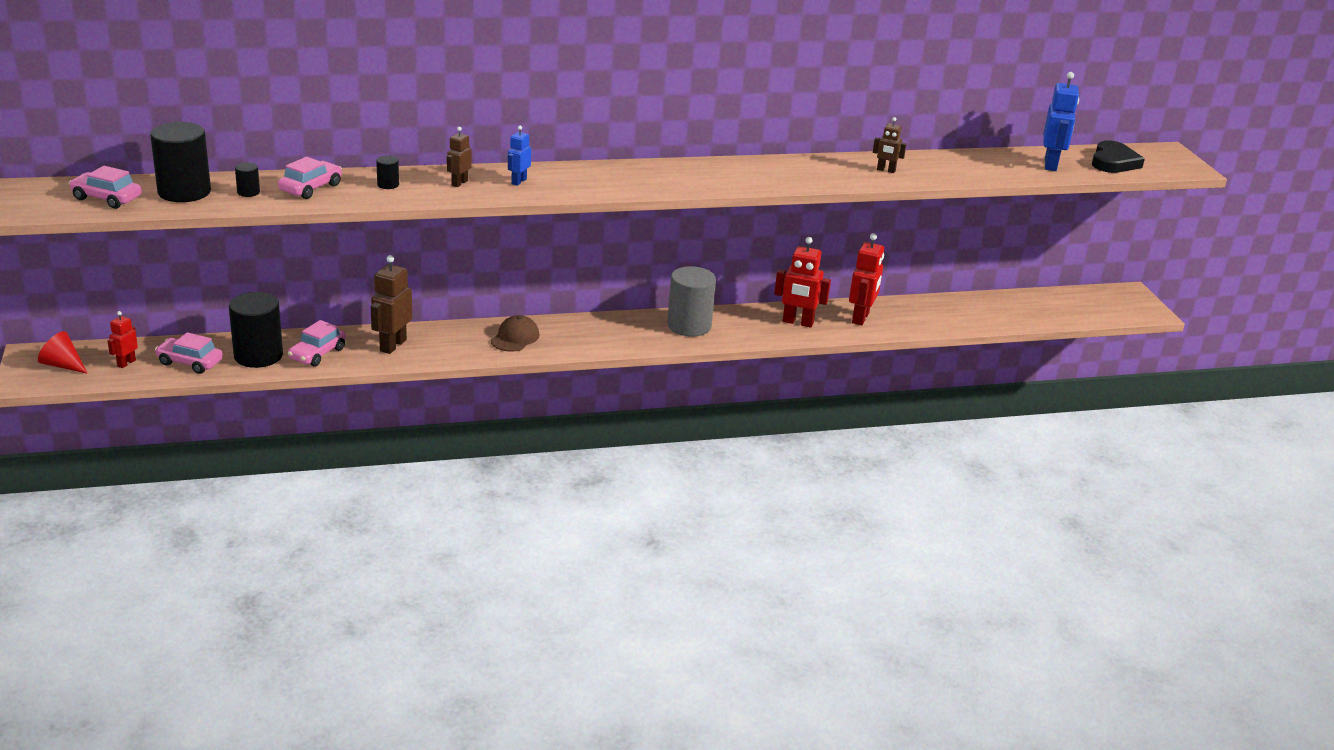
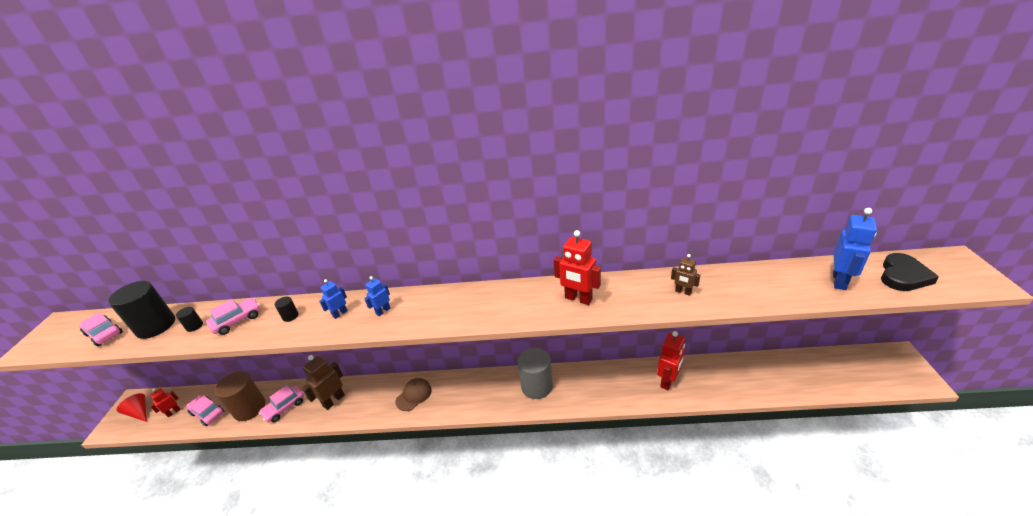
camera: 20 degrees right, 5 degrees up
black cylinder [229,292,283,368] -> brown cylinder [215,371,266,421]
brown robot [447,127,472,187] -> blue robot [319,279,348,319]
red robot [774,237,831,328] -> red robot moved to [554,230,601,305]

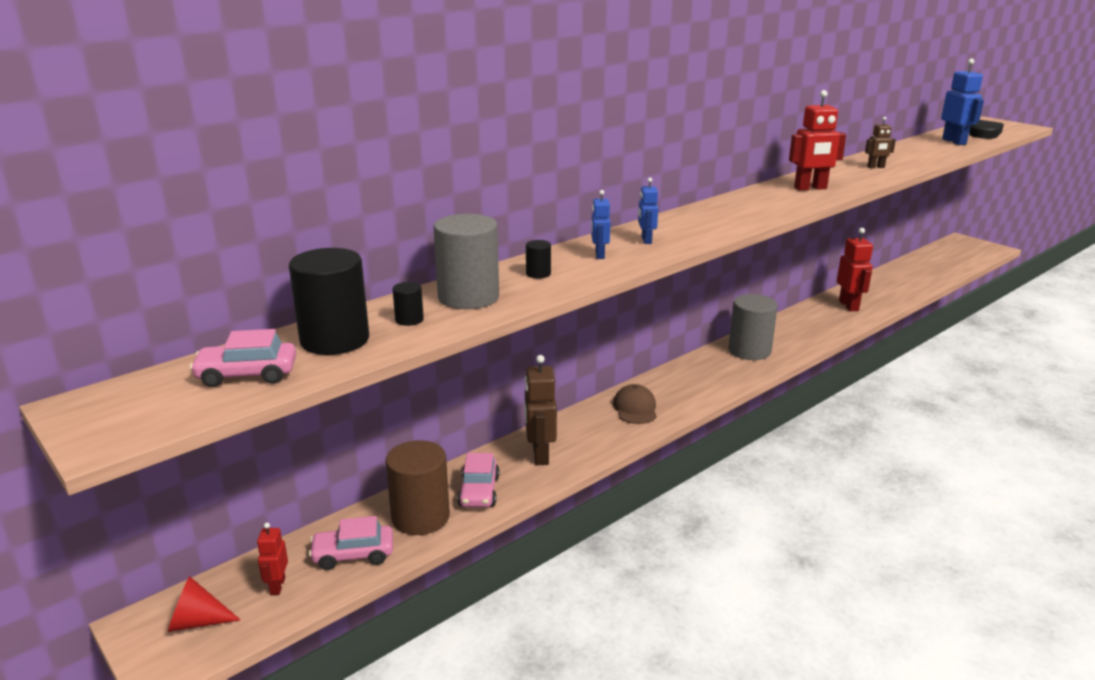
camera: 45 degrees left, 10 degrees down
pink car [206,298,260,335] -> grey cylinder [434,214,499,309]

